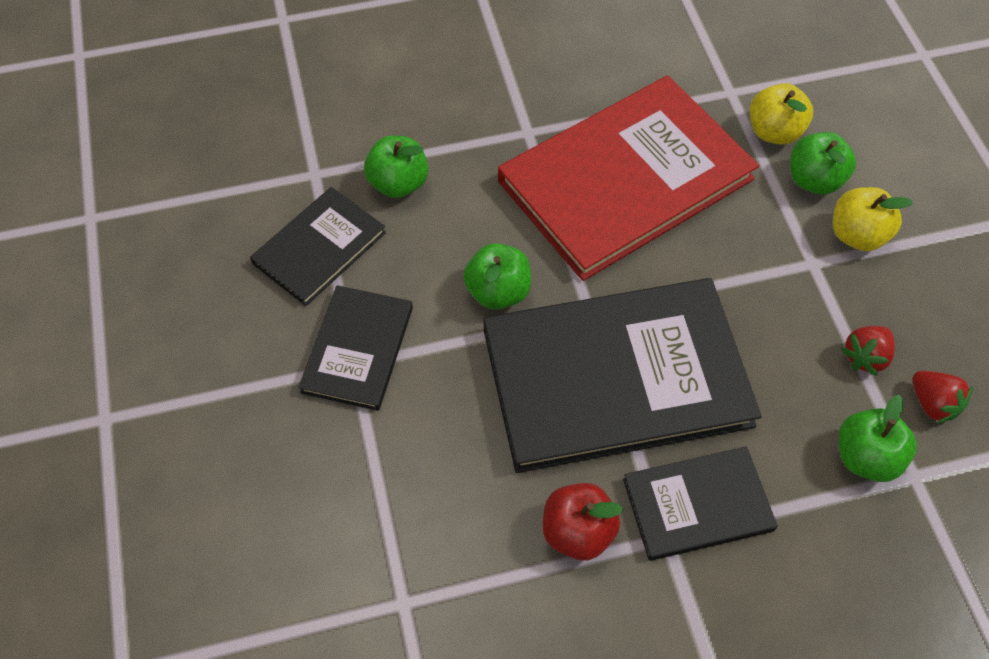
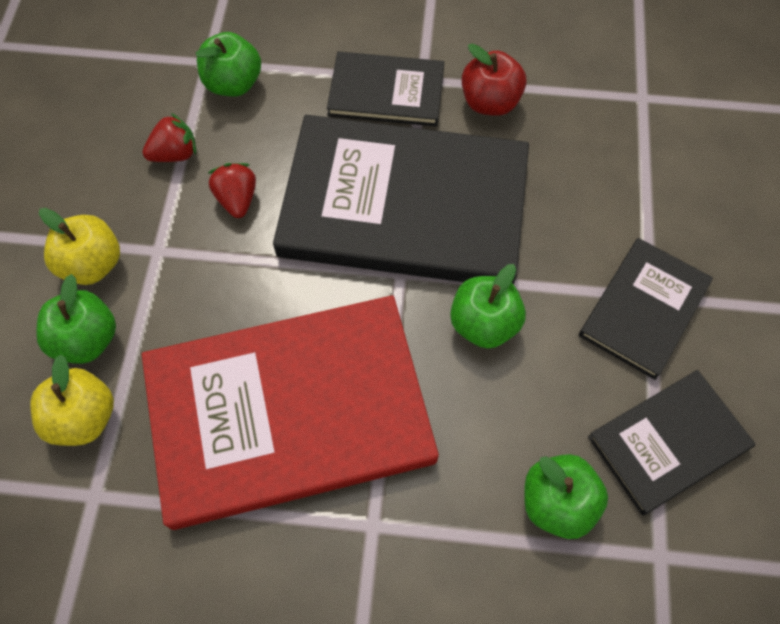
camera: 160 degrees left, 5 degrees up
red strawberry [912,371,973,424] -> red strawberry moved to [208,163,256,218]

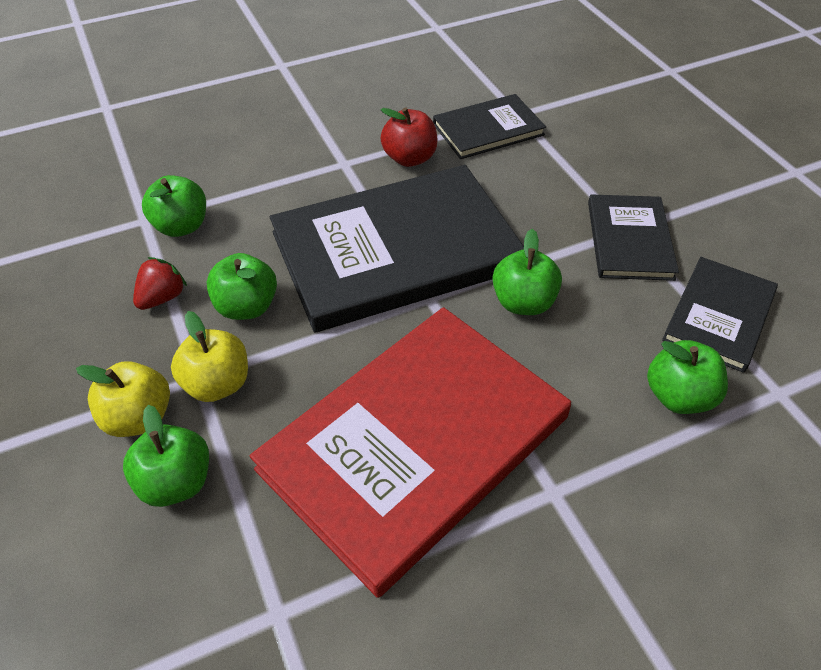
camera: 30 degrees left, 15 degrees down
yellow apple [30,354,114,446] -> yellow apple moved to [171,311,248,402]
red strawberry [208,163,256,218] -> green apple [207,253,277,320]
black book [327,52,444,126] -> black book moved to [433,94,546,159]

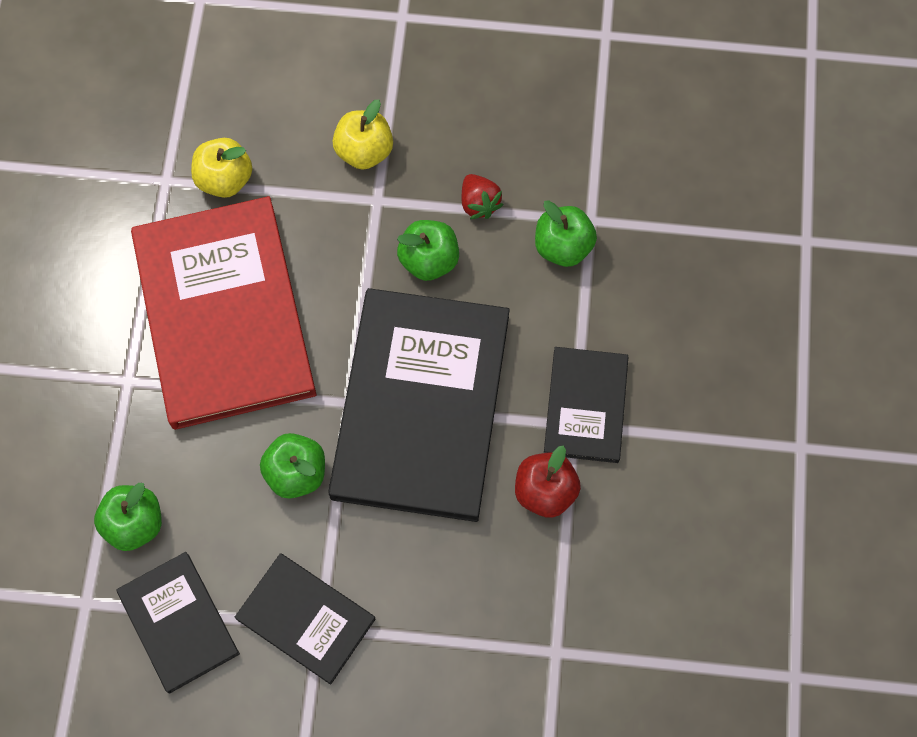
camera: 120 degrees right, 20 degrees up
green apple [123,405,209,507] -> none
yellow apple [171,311,248,402] -> yellow apple moved to [191,138,253,198]
black book [433,94,546,159] -> black book moved to [544,347,628,463]

